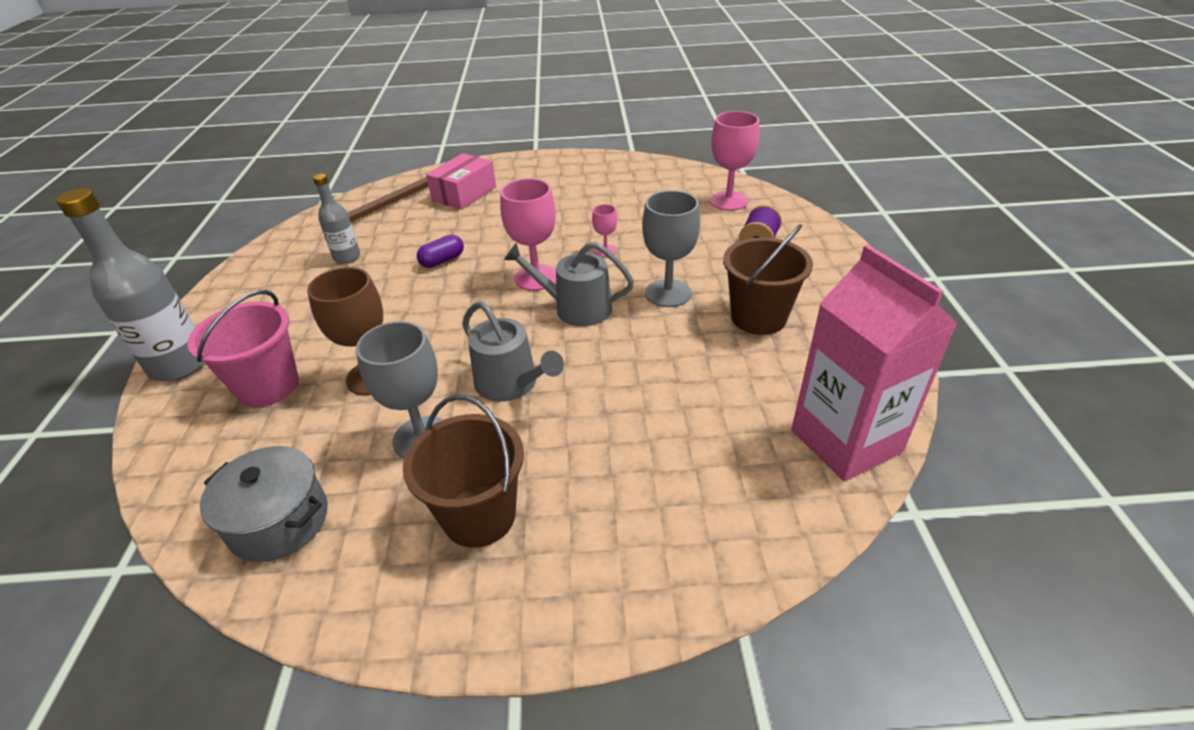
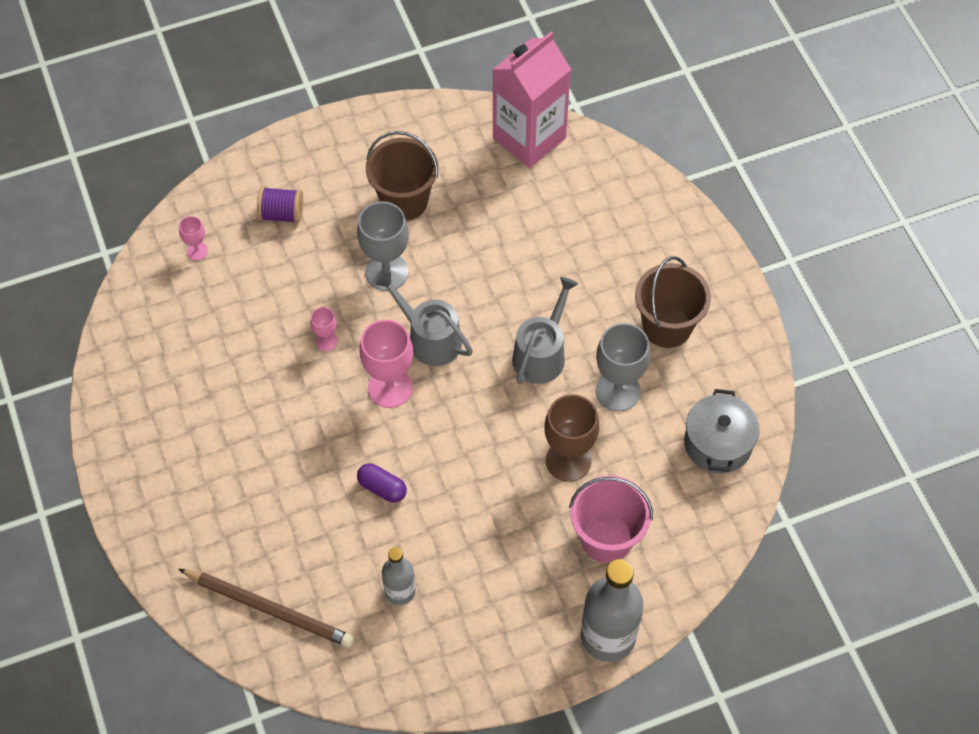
camera: 110 degrees left, 20 degrees up
pink box [426,153,496,210] -> none
grey watering can [504,242,634,326] -> grey watering can turned 135 degrees clockwise [376,272,473,366]
pink goblet [709,111,759,211] -> pink goblet [179,216,208,260], size x0.50

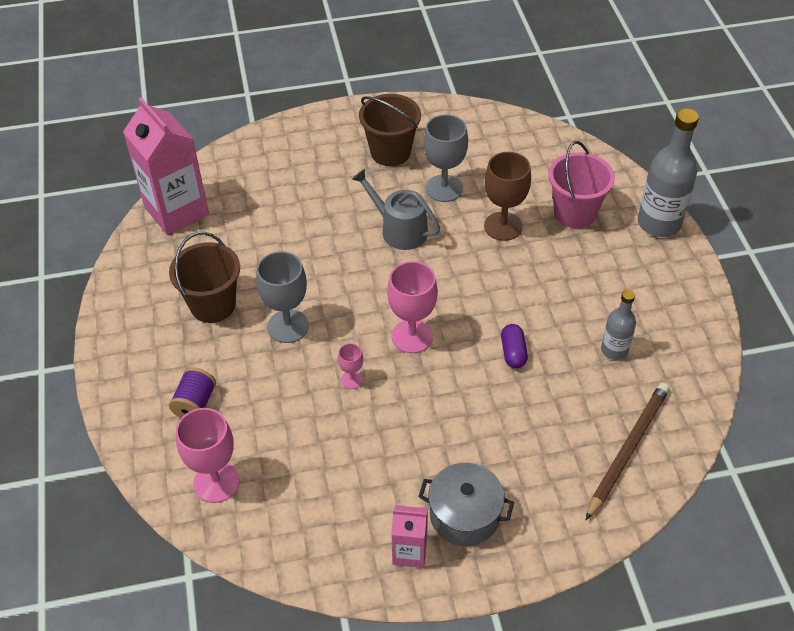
camera: 80 degrees left, 10 degrees down
pink goblet [179,216,208,260] -> pink goblet [176,408,240,503], size x1.99
purple capsule [357,464,407,503] -> purple capsule turned 45 degrees counterclockwise [501,324,528,368]
grey watering can [376,272,473,366] -> none
grey pot [684,389,760,474] -> grey pot moved to [418,463,514,546]
none -> pink carton [391,505,428,568]

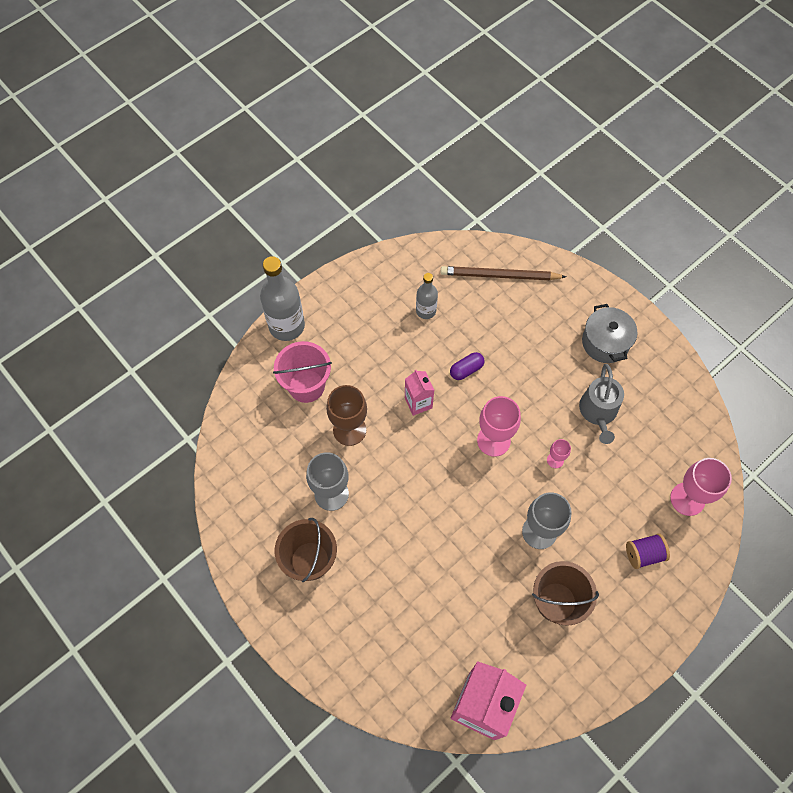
camera: 120 degrees left, 15 degrees up
grey watering can [352,169,440,250] -> grey watering can moved to [579,364,624,444]
pink carton [391,505,428,568] -> pink carton moved to [405,370,434,416]

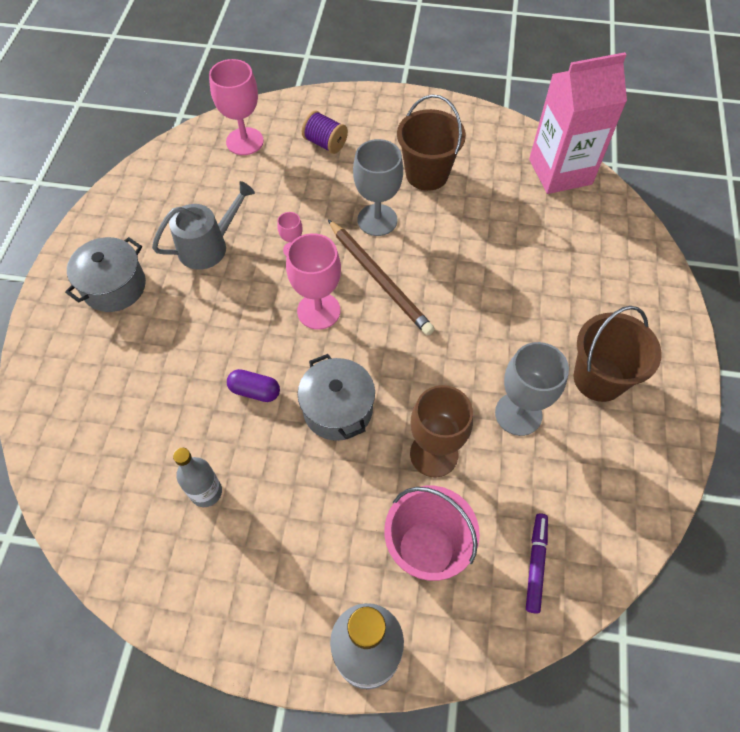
camera: 130 degrees left, 5 degrees down
pink carton [405,370,434,416] -> grey pot [298,354,375,441]
brown pencil [441,266,566,280] -> brown pencil moved to [328,220,435,336]
none -> purple marker [526,513,548,614]

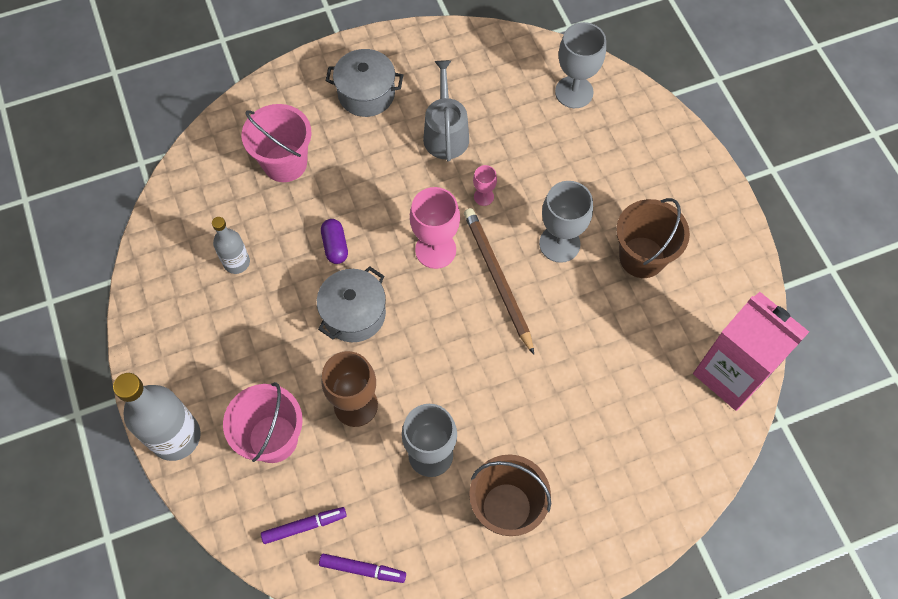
camera: 60 degrees right, 5 degrees up
grey watering can [152,181,255,270] -> grey watering can turned 120 degrees counterclockwise [423,60,469,161]
pink goblet [209,59,264,155] -> grey goblet [555,22,606,108]
purple spool [302,111,348,154] -> none
brown pencil [328,220,435,336] -> brown pencil turned 135 degrees clockwise [464,208,534,355]
none -> pink bucket [242,104,312,182]
none -> purple marker [319,554,406,583]

